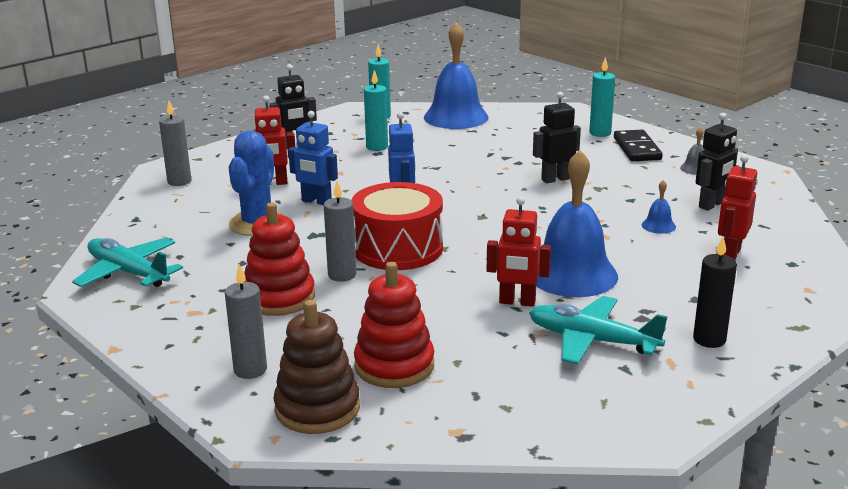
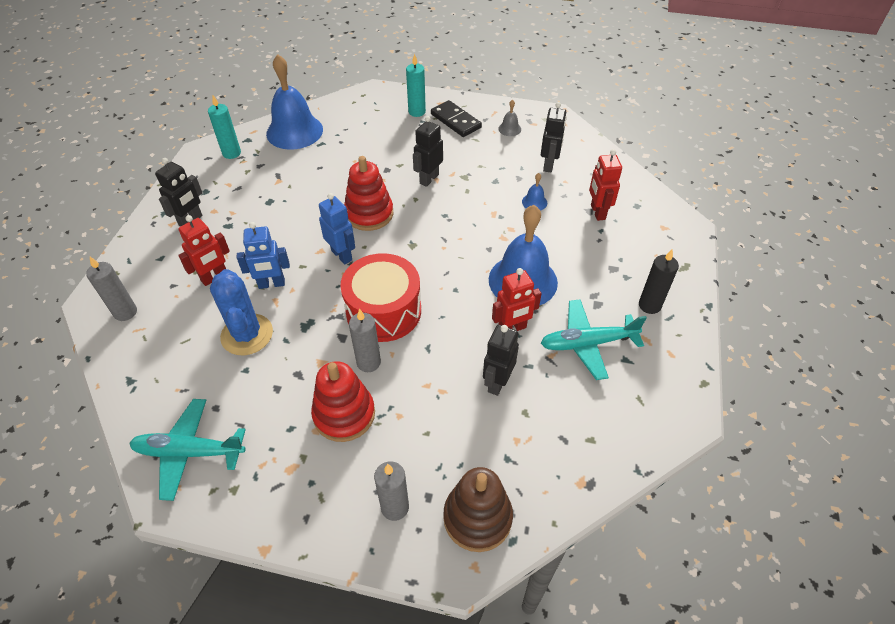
camera: 35 degrees left, 25 degrees up
red stacking toy [354,262,434,388] -> red stacking toy moved to [344,156,393,231]
turquoise candle [364,70,388,151] -> none
none -> black robot [483,325,519,396]

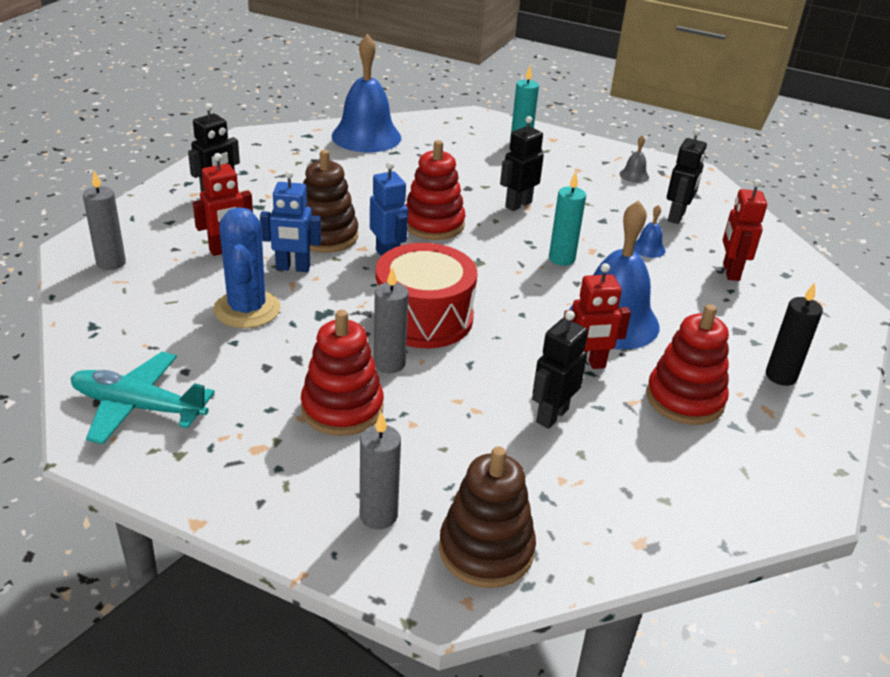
camera: 10 degrees right, 15 degrees down
turquoise candle [208,95,241,159] -> turquoise candle moved to [549,172,586,266]
black domino [431,100,482,137] -> none
turquoise plane [541,299,647,380] -> red stacking toy [646,304,729,425]
none -> brown stacking toy [303,150,358,253]

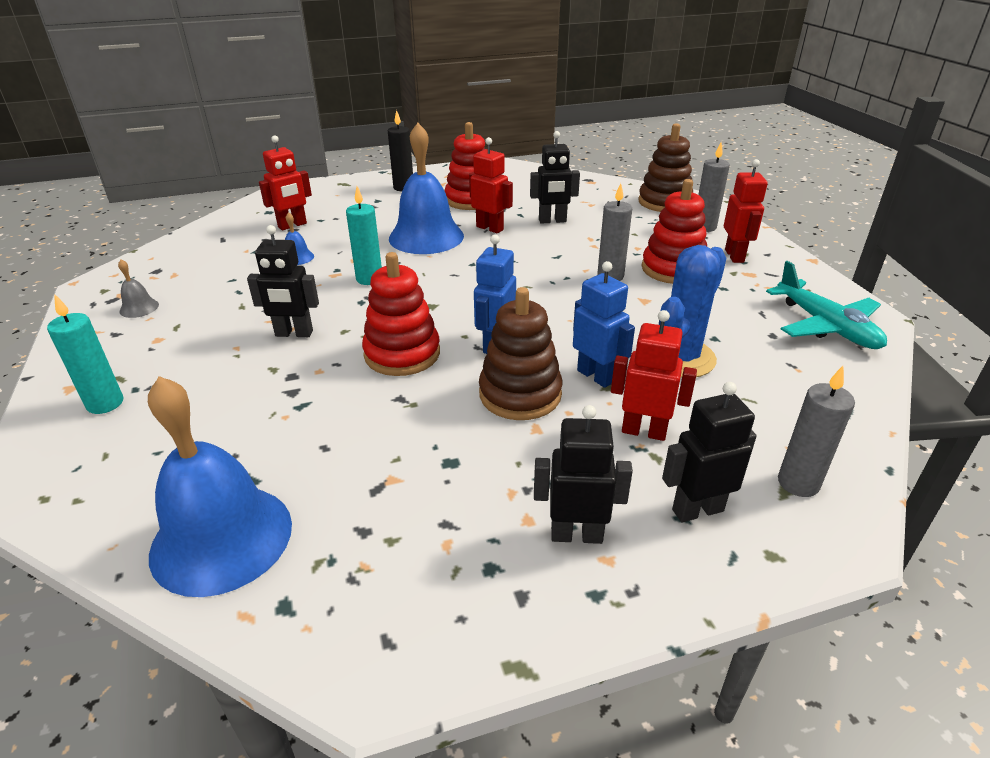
camera: 130 degrees left, 0 degrees up
red drum [376,243,477,348] -> none
black robot [667,129,707,224] -> black robot moved to [662,382,757,522]
none -> red robot [724,159,768,263]

